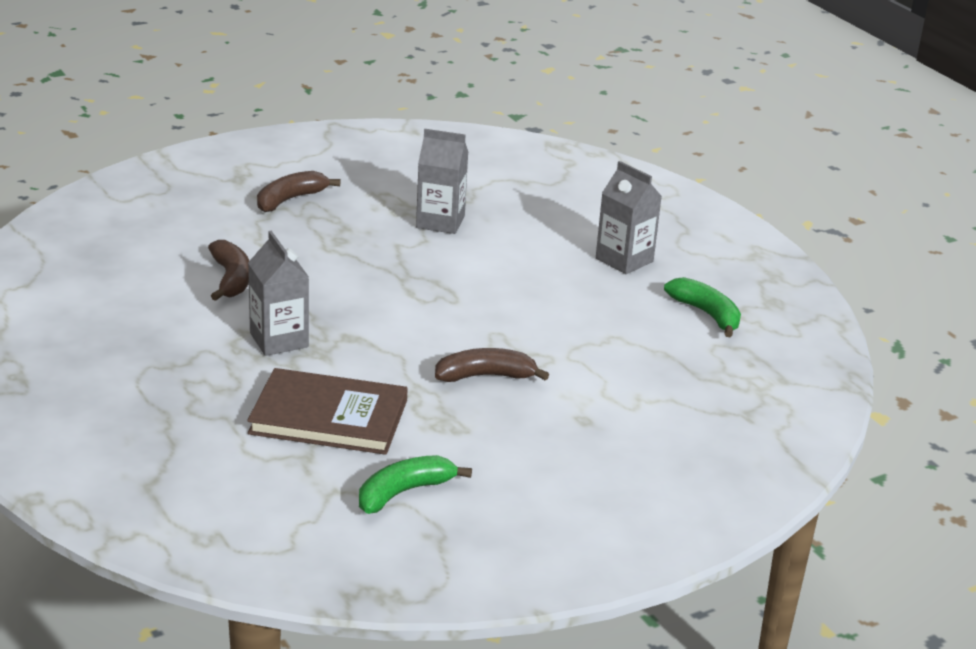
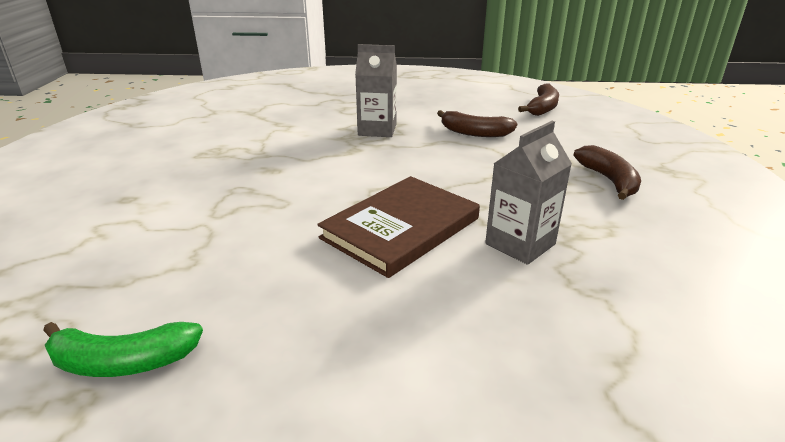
camera: 125 degrees right, 0 degrees up
brown book [247,368,408,455] -> brown book moved to [317,176,480,278]
green banana [359,455,472,514] -> none
brown banana [435,348,549,382] -> brown banana moved to [518,83,559,116]
grey carton [596,161,662,274] -> none

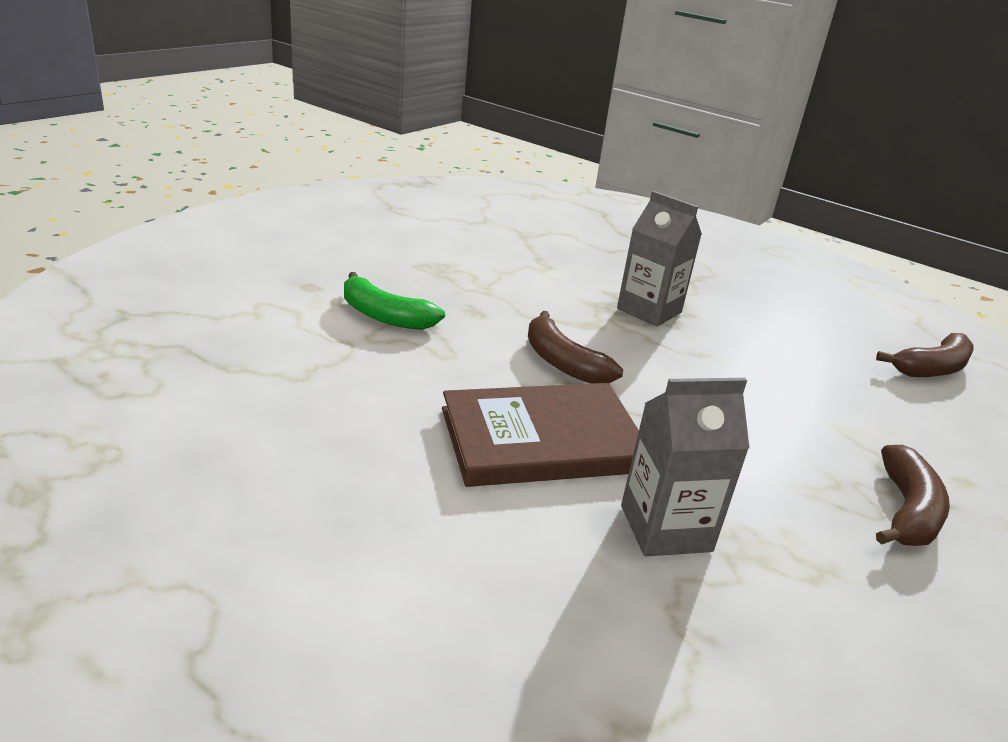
camera: 30 degrees right, 0 degrees up
green banana [43,322,203,377] -> green banana moved to [344,272,445,330]
brown banana [437,110,517,137] -> brown banana moved to [528,311,623,384]

